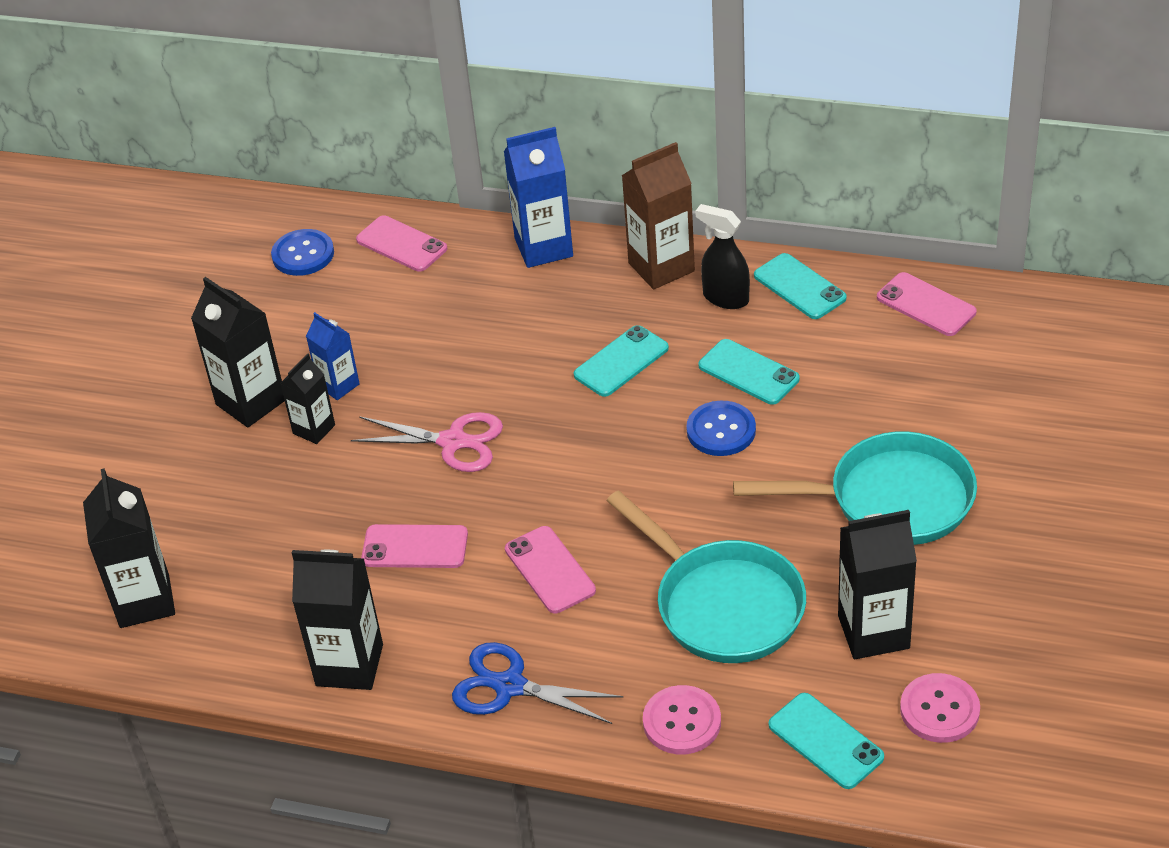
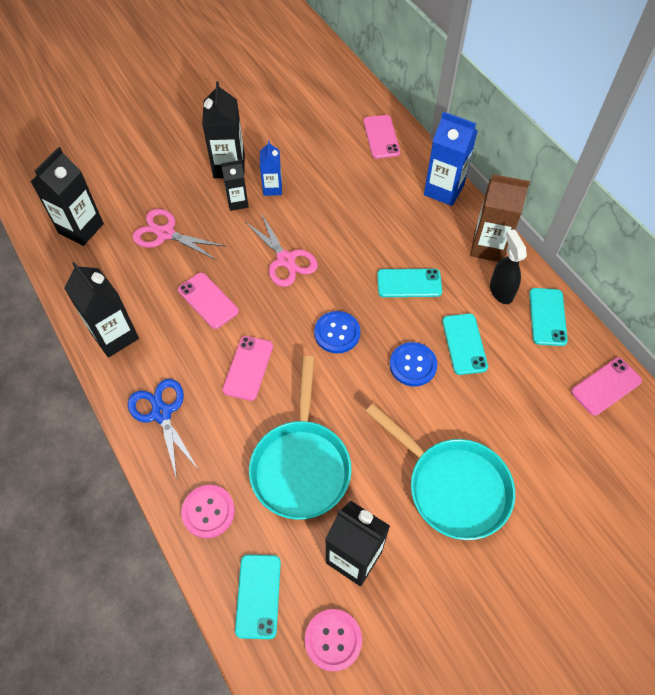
camera: 40 degrees right, 15 degrees up
blue button [271,229,334,276] -> blue button moved to [314,311,360,353]
pink phone [877,272,977,336] -> pink phone turned 60 degrees clockwise [571,358,642,416]
none -> pink scissors [132,209,226,260]

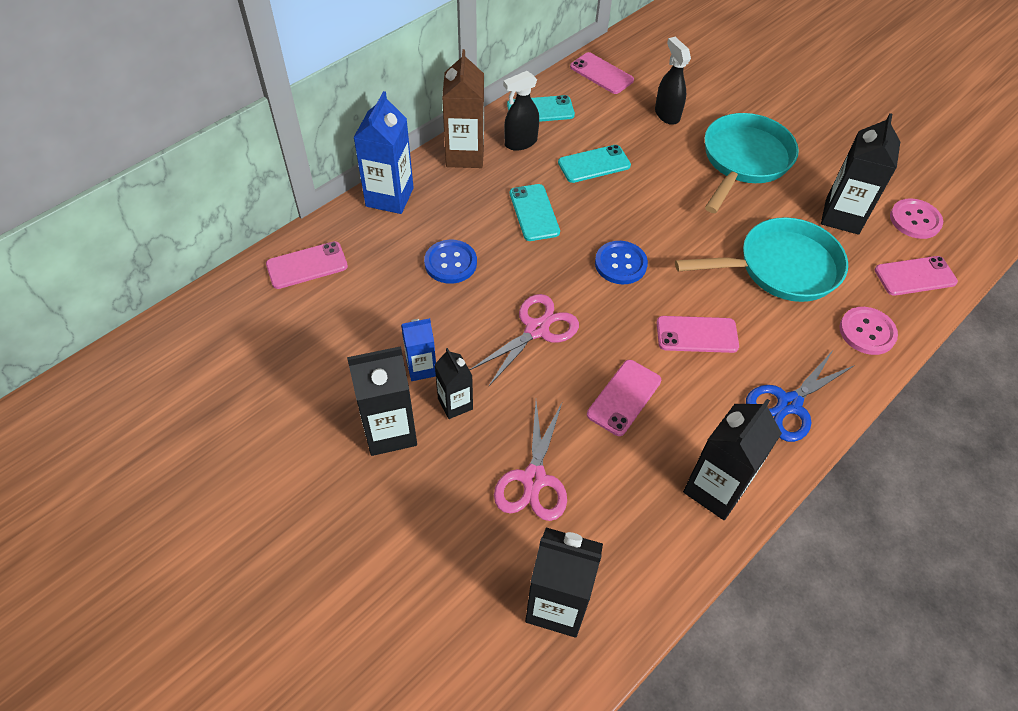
camera: 105 degrees left, 5 degrees down
turquoise phone [235,555,281,639] -> pink phone [875,256,958,296]
blue button [390,342,437,386] -> blue button moved to [424,240,477,284]
none -> black spray bottle [655,37,691,125]

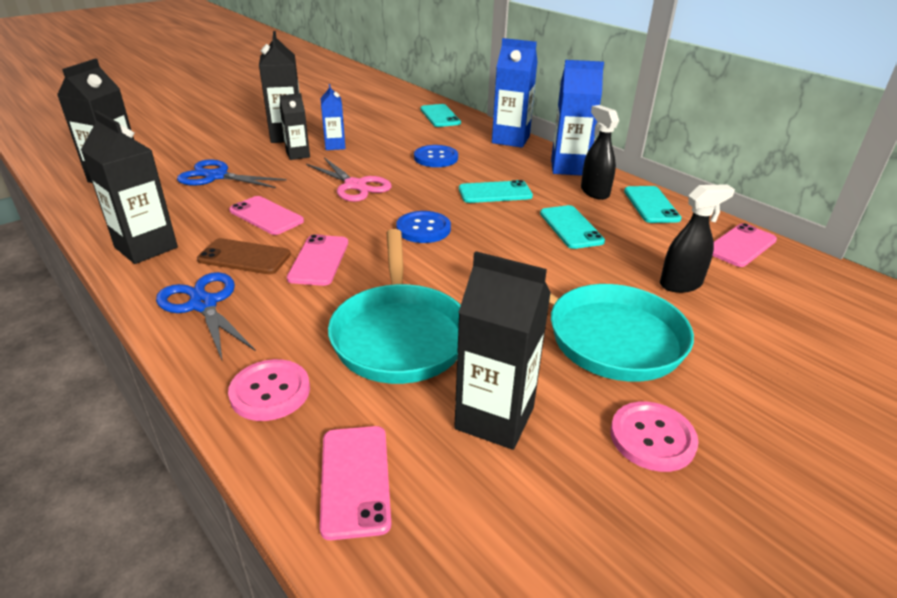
camera: 95 degrees right, 20 degrees down
pink phone [266,241,348,289] -> turquoise phone [420,104,461,127]
brown carton [442,49,484,168] -> blue carton [551,60,604,176]
pink scissors [494,401,567,521] -> blue scissors [177,160,286,188]
pink button [890,198,943,239] -> pink button moved to [610,402,698,472]
none -> brown phone [197,238,291,274]

